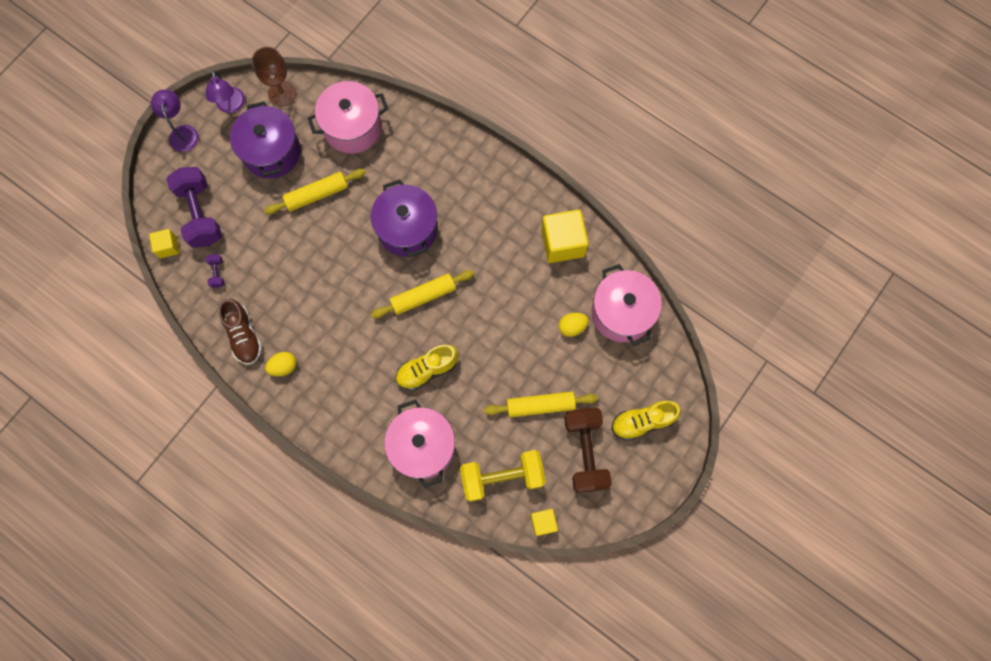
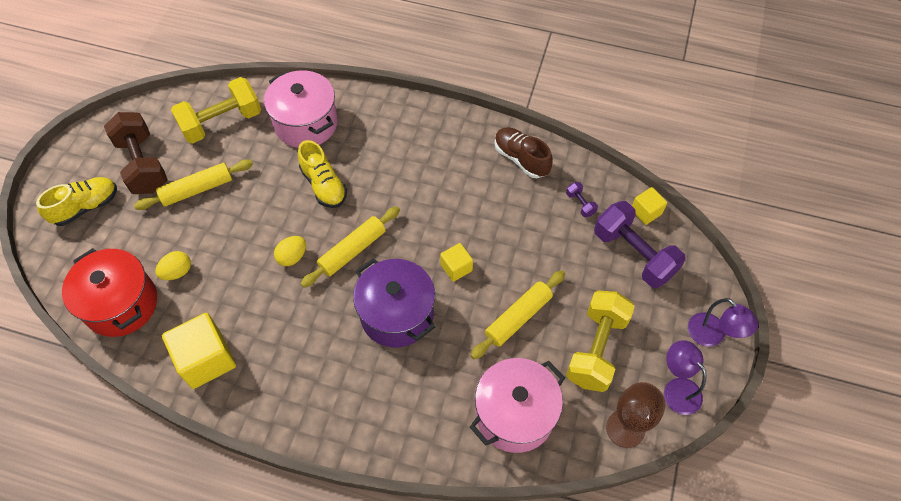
camera: 160 degrees right, 15 degrees down
purple pot [230,101,301,178] -> yellow dumbbell [566,290,635,392]
yellow egg [265,352,296,376] -> yellow egg moved to [274,236,306,266]
yellow shoe [396,345,458,391] -> yellow shoe turned 105 degrees clockwise [298,140,347,208]
yellow cube [531,509,558,536] -> yellow cube moved to [440,243,473,282]
pink pot [592,264,662,346] -> red pot [62,248,157,337]

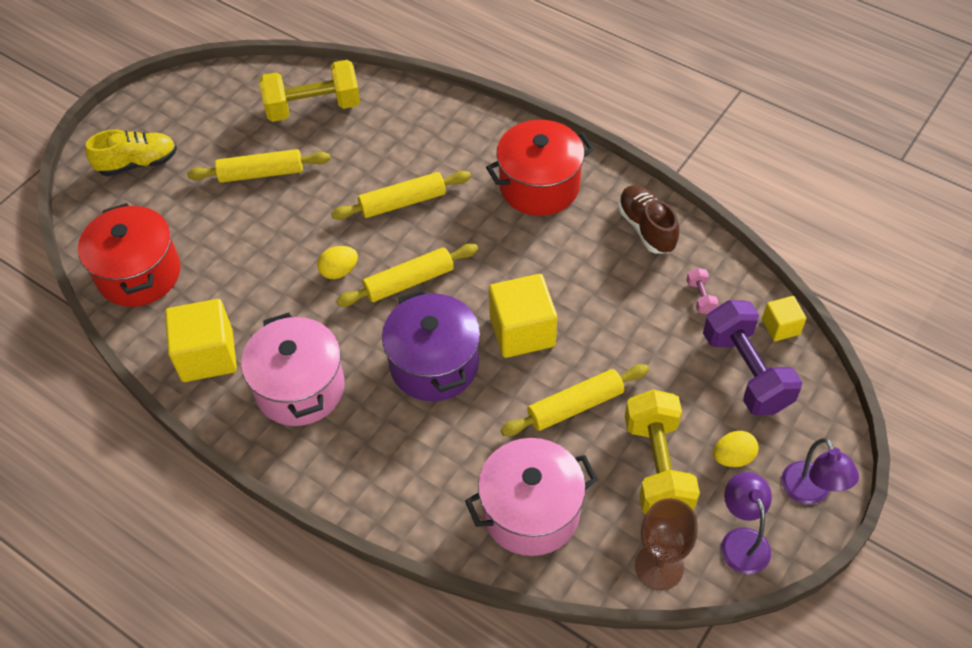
camera: 20 degrees right, 5 degrees down
brown dumbbell [104,112,168,194] -> none
yellow egg [155,251,191,280] -> yellow egg moved to [713,431,759,467]
pink pot [264,70,338,148] -> pink pot moved to [241,312,345,426]
yellow shoe [298,140,347,208] -> yellow rolling pin [331,171,471,220]
yellow cube [440,243,473,282] -> yellow cube [489,274,557,358], size x1.85
purple dumbbell [566,182,598,217] -> pink dumbbell [686,268,719,314]
yellow dumbbell [566,290,635,392] -> yellow dumbbell turned 45 degrees counterclockwise [625,390,700,514]
none -> red pot [486,120,594,216]

